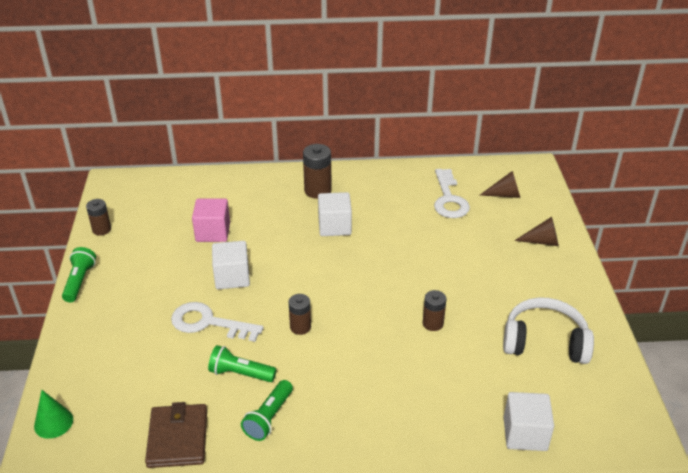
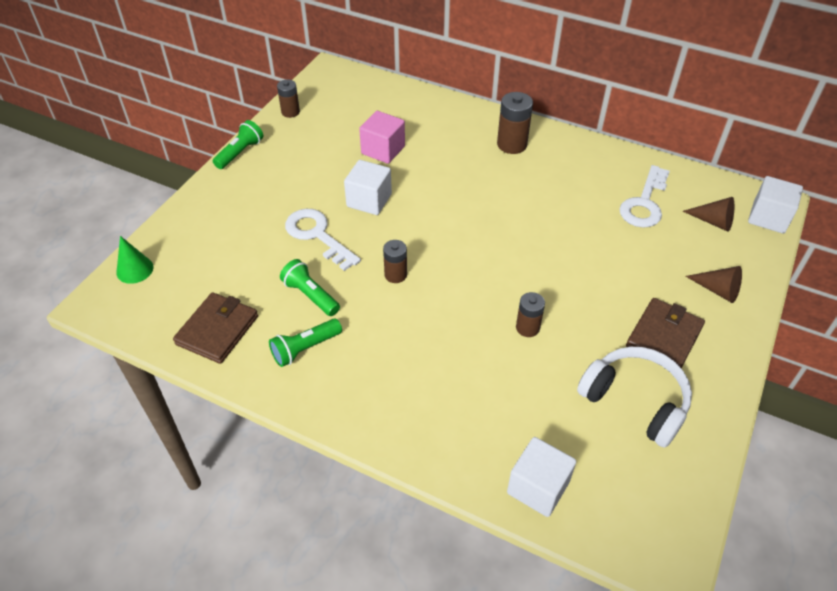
camera: 30 degrees right, 10 degrees up
white cube [318,192,352,236] -> white cube moved to [748,176,803,234]
none -> brown wallet [626,298,705,368]

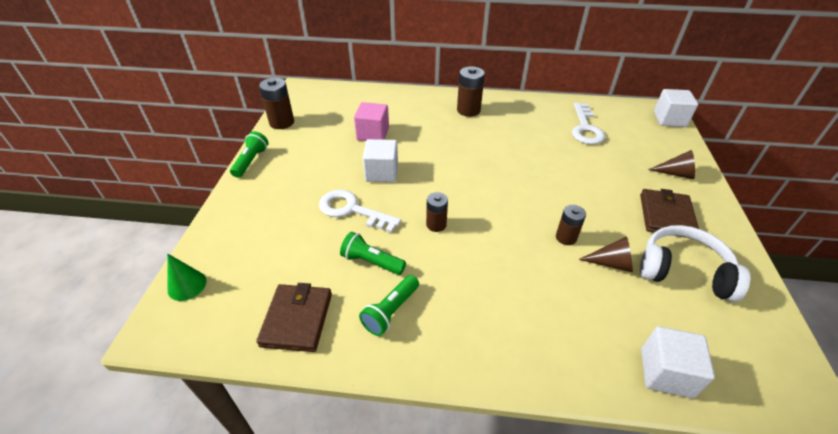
camera: 20 degrees left, 5 degrees down
brown battery [277,79,300,118] -> brown battery [259,78,294,129], size x1.56
brown cone [683,197,734,232] -> brown cone moved to [578,236,633,272]

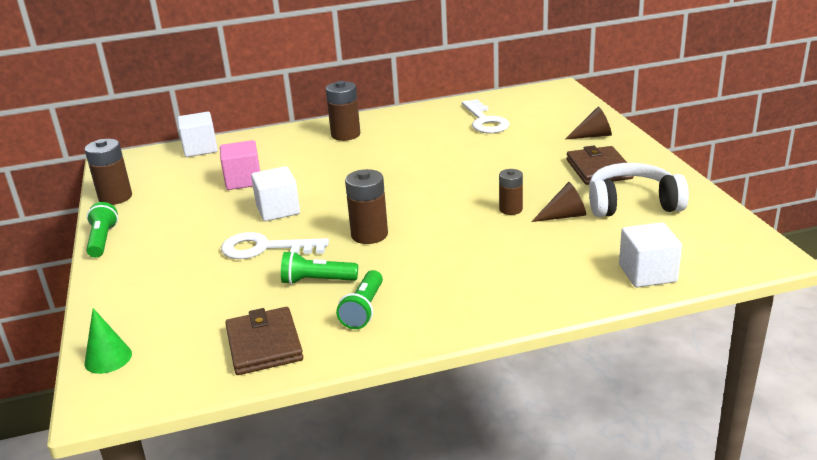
camera: 20 degrees left, 15 degrees down
brown battery [426,192,448,232] -> brown battery [345,169,388,244], size x1.56
white cube [654,89,698,127] -> white cube moved to [177,112,218,157]

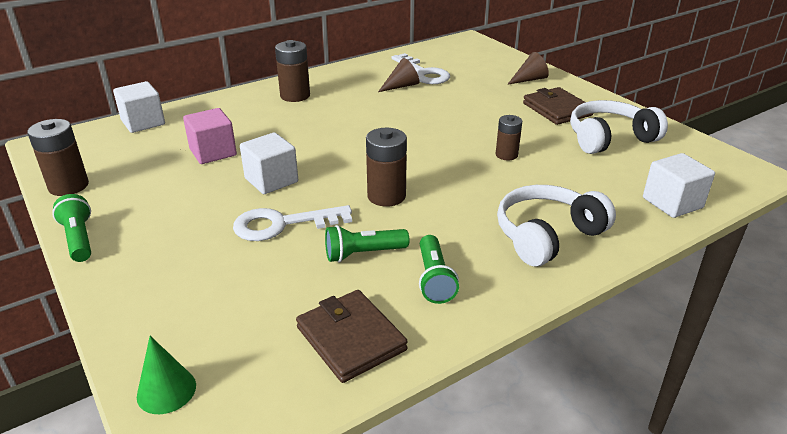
camera: 20 degrees left, 5 degrees up
brown cone [531,182,586,222] -> brown cone moved to [378,58,419,92]
none -> white headphones [497,185,616,266]

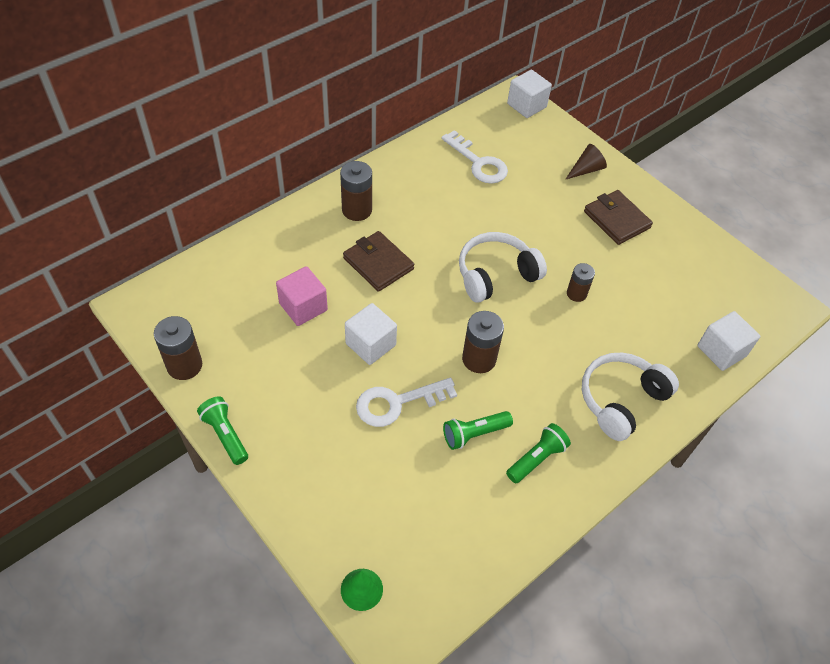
camera: 10 degrees left, 20 degrees up
white cube [113,81,165,133] -> white cube moved to [507,70,552,118]
brown wallet [296,290,408,383] -> brown wallet moved to [343,231,414,292]
brown cone [378,58,419,92] -> none
green flashlight [419,235,459,304] -> green flashlight turned 120 degrees counterclockwise [506,423,571,484]
white headphones [570,100,668,154] -> white headphones moved to [459,232,547,303]

